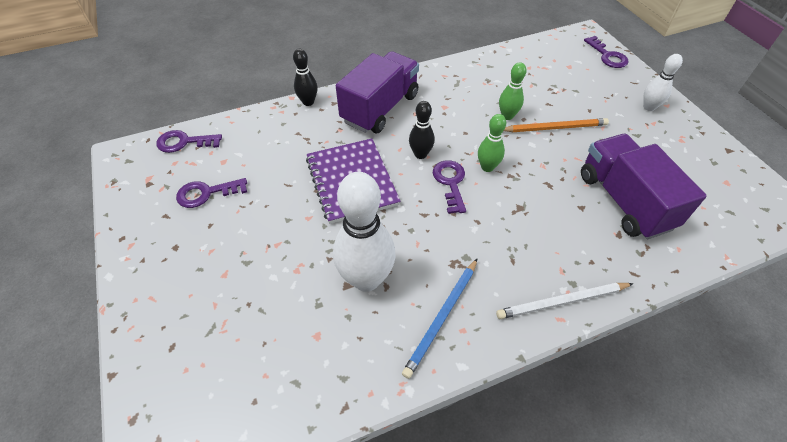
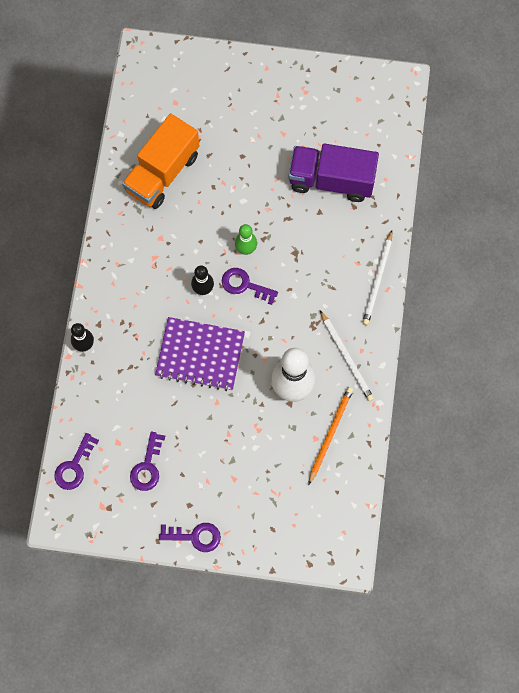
camera: 60 degrees left, 20 degrees up
purple truck [336,51,419,133] -> none
blue pencil [402,259,477,379] -> white pencil [320,310,374,401]
green bowling pin [499,62,527,120] -> none
orange pencil [504,118,609,132] -> orange pencil moved to [308,387,353,485]
purple key [584,36,628,68] -> purple key moved to [159,523,221,552]
white bowling pin [643,54,683,111] -> none
none -> orange truck [122,114,199,209]

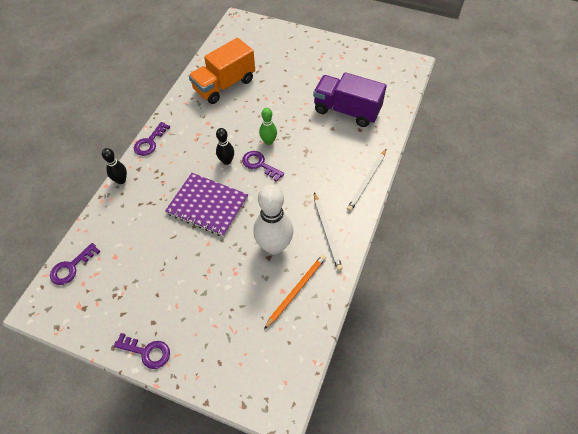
camera: 15 degrees right, 15 degrees down
purple key [130,432,165,491] -> purple key moved to [134,122,170,156]

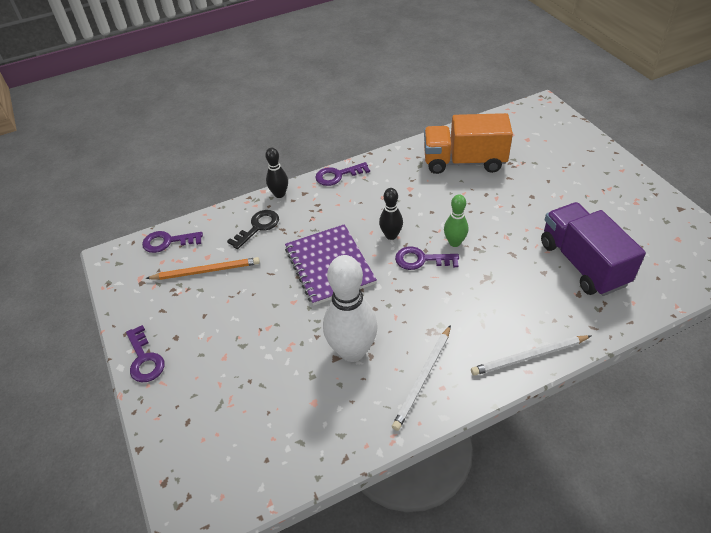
camera: 45 degrees right, 10 degrees down
purple key [242,151,284,182] -> purple key turned 75 degrees counterclockwise [395,247,459,270]
orange pencil [264,254,326,329] -> orange pencil moved to [146,257,260,280]
none -> black key [227,210,279,249]

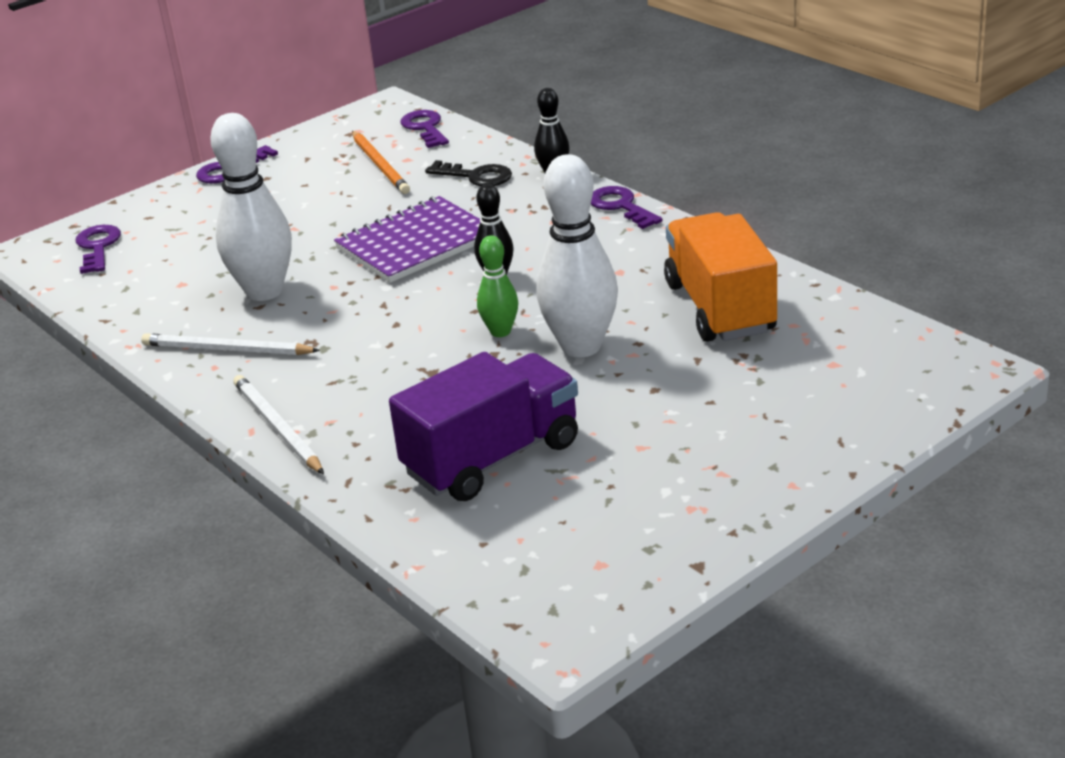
camera: 75 degrees right, 15 degrees down
purple key [395,247,459,270] -> purple key moved to [76,225,121,274]
none -> white bowling pin [536,154,618,358]

